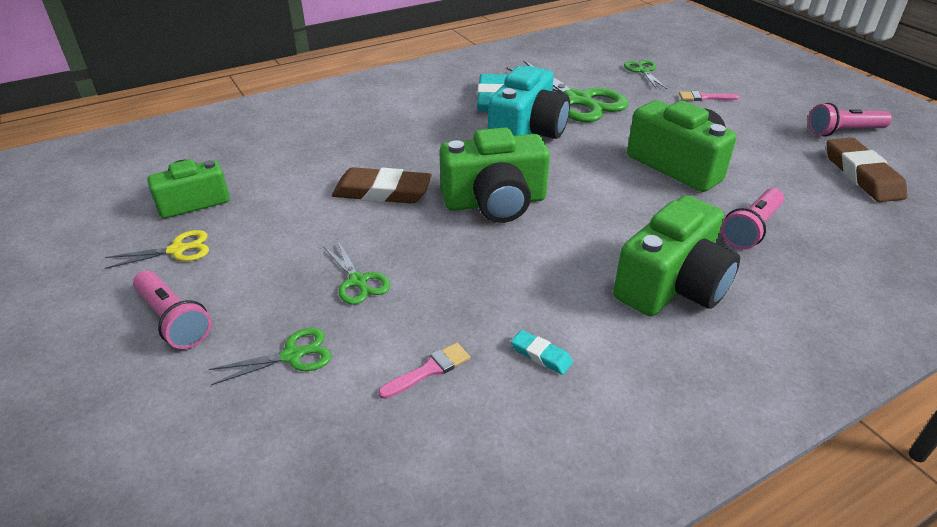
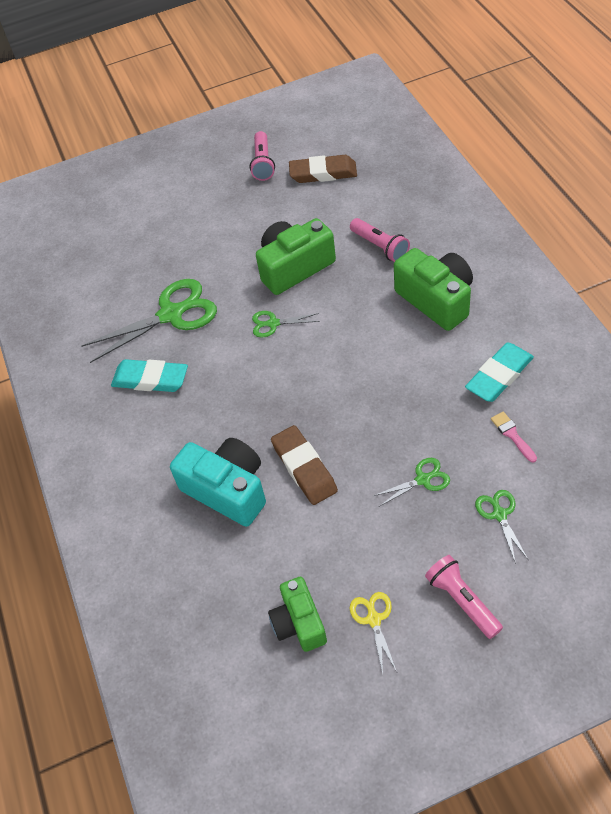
camera: 75 degrees left, 15 degrees up
pink flashlight [133,271,212,349] -> pink flashlight turned 90 degrees counterclockwise [425,555,503,639]
brown eraser [332,167,432,204] -> brown eraser turned 45 degrees counterclockwise [271,425,338,505]
green camera [439,127,550,223] -> none
turquoise camera [488,66,570,139] -> turquoise camera moved to [170,438,266,527]
turquoise eraser [511,330,573,375] -> turquoise eraser [465,342,534,402], size x2.09
green scissors [624,60,667,89] -> green scissors moved to [252,311,320,337]
pink brush [679,91,740,101] -> none

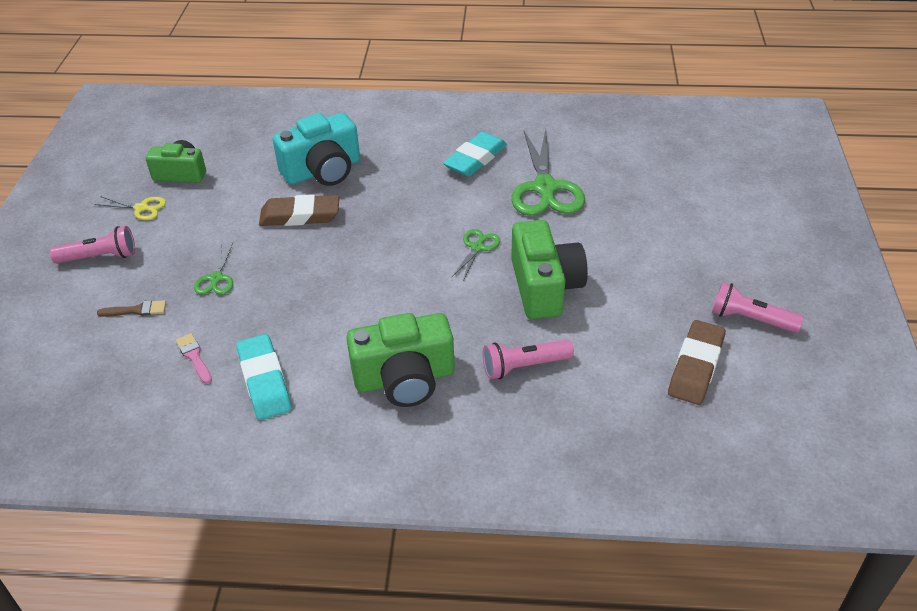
camera: 110 degrees right, 10 degrees down
green scissors [475,490,528,564] -> brown brush [97,300,166,317]
pink brush [491,412,537,463] -> pink brush turned 120 degrees counterclockwise [176,333,212,384]

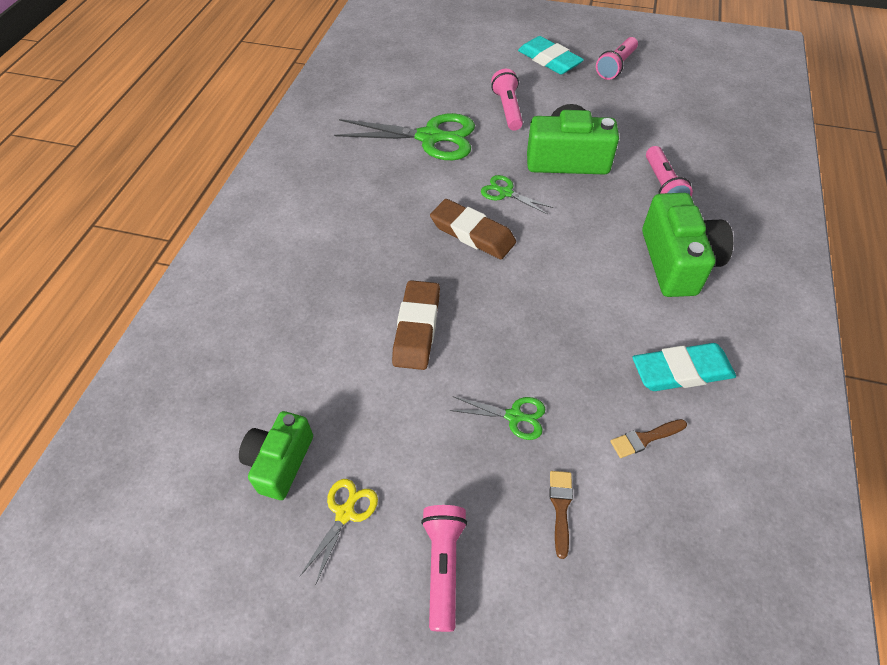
camera: 80 degrees left, 10 degrees up
pink brush [176,333,212,384] -> brown brush [610,419,687,458]
turquoise camera [273,113,360,186] -> none
turquoise eraser [443,132,507,177] -> turquoise eraser moved to [518,36,584,75]
brown eraser [668,320,726,405] -> brown eraser moved to [430,199,516,259]
none -> pink flashlight [491,69,523,131]

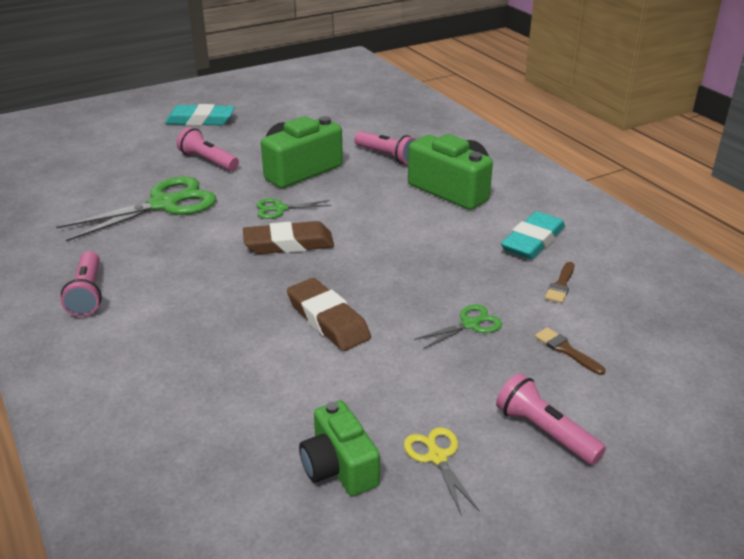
camera: 45 degrees left, 20 degrees down
pink flashlight [596,37,638,80] -> pink flashlight moved to [61,251,102,317]

